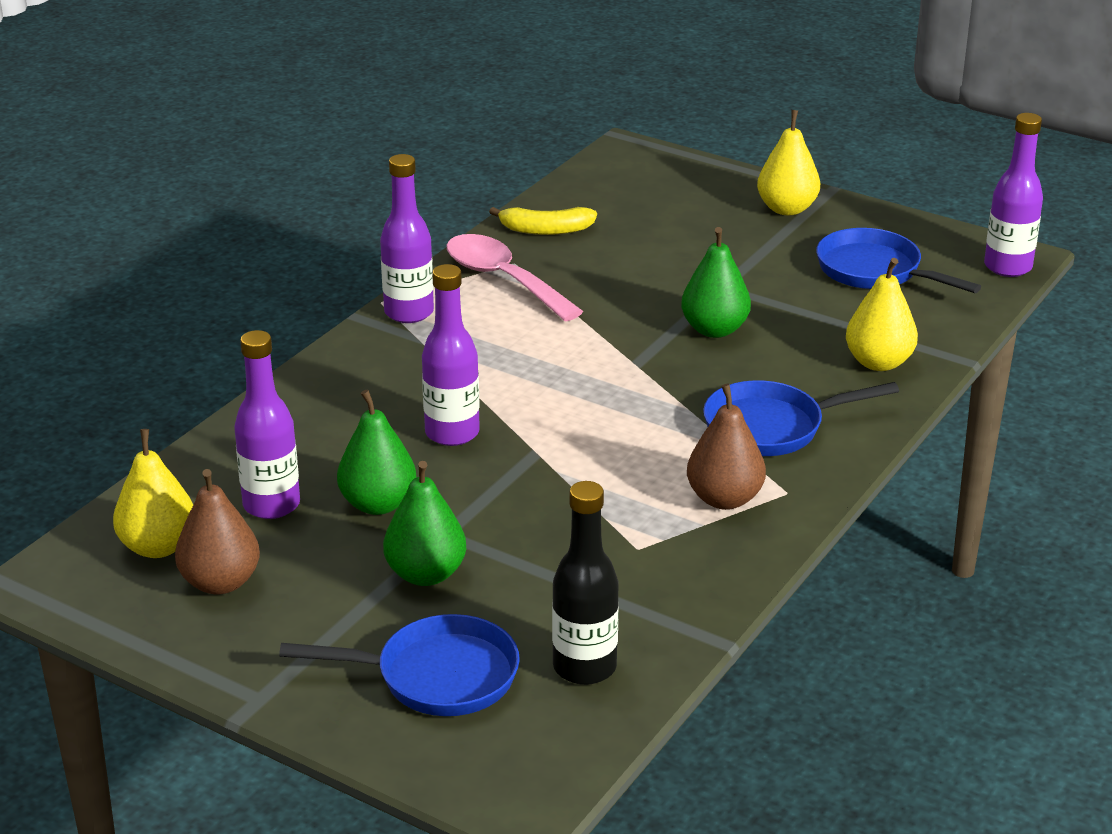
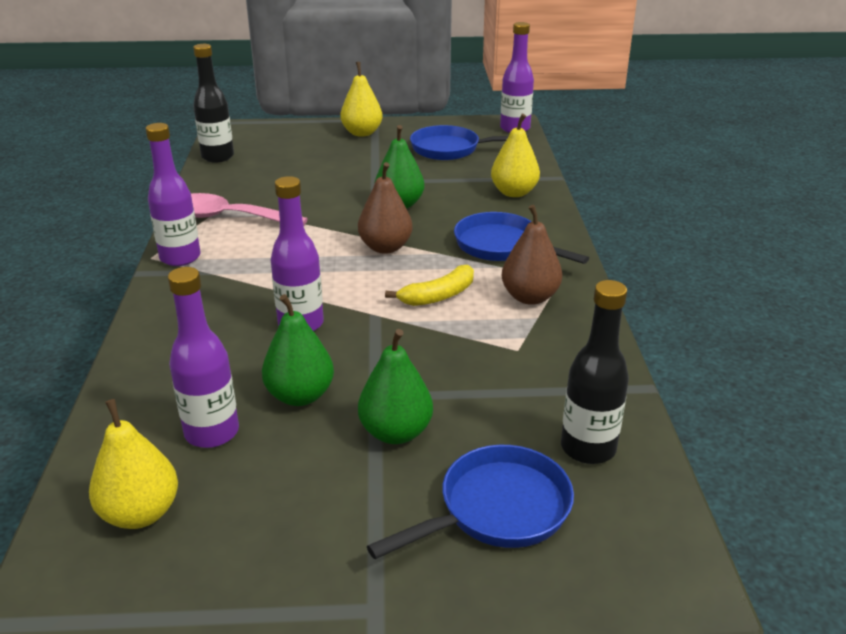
camera: 35 degrees left, 0 degrees up
brown pear [175,469,260,595] -> brown pear moved to [358,162,413,254]
yellow banana [489,207,597,235] -> yellow banana moved to [385,265,474,306]
blue pan [703,380,899,456] -> blue pan turned 90 degrees clockwise [454,212,589,264]
none -> black bottle [193,44,234,163]

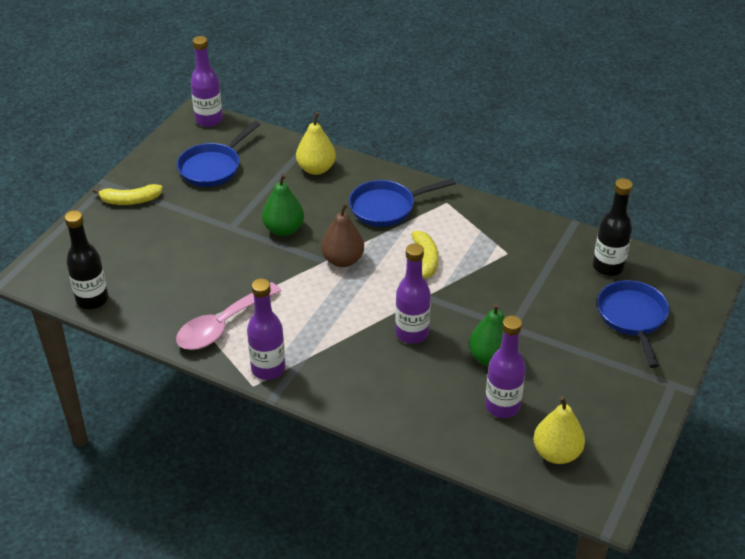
camera: 60 degrees left, 10 degrees up
yellow pear [340,62,383,137] -> yellow banana [93,184,163,205]
green pear [358,329,433,444] -> none
brown pear [502,205,562,305] -> none

